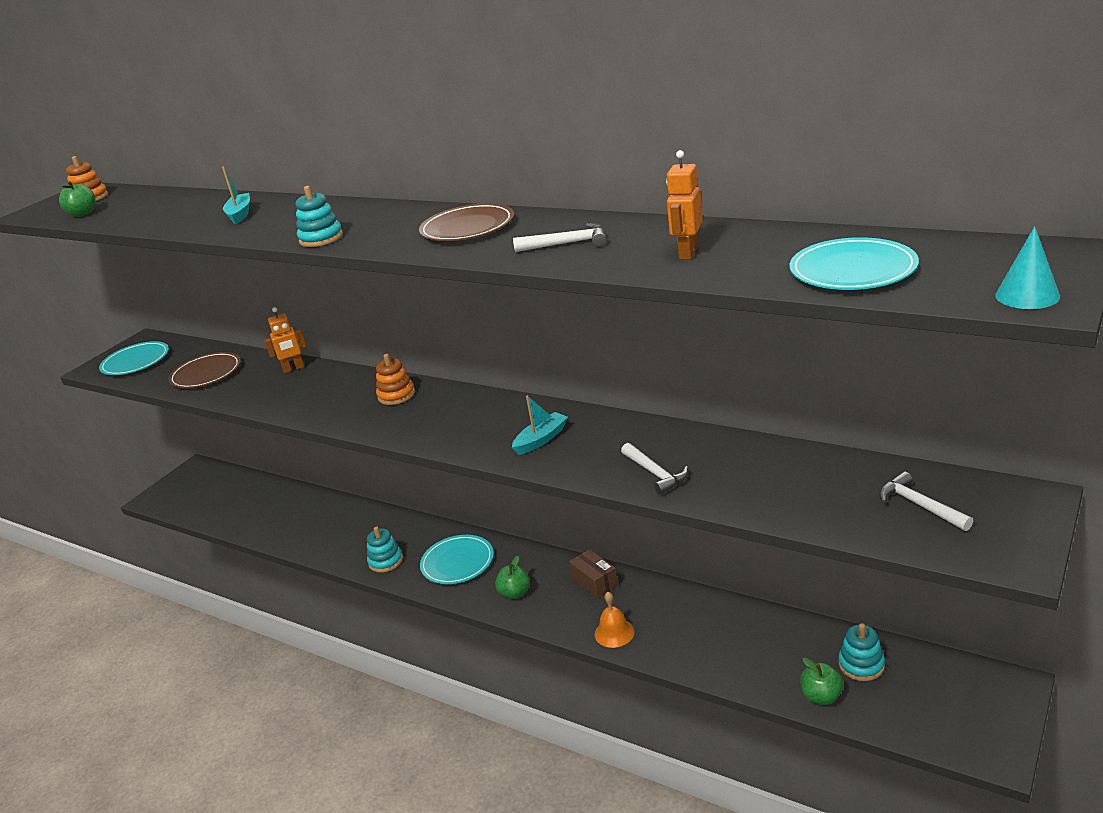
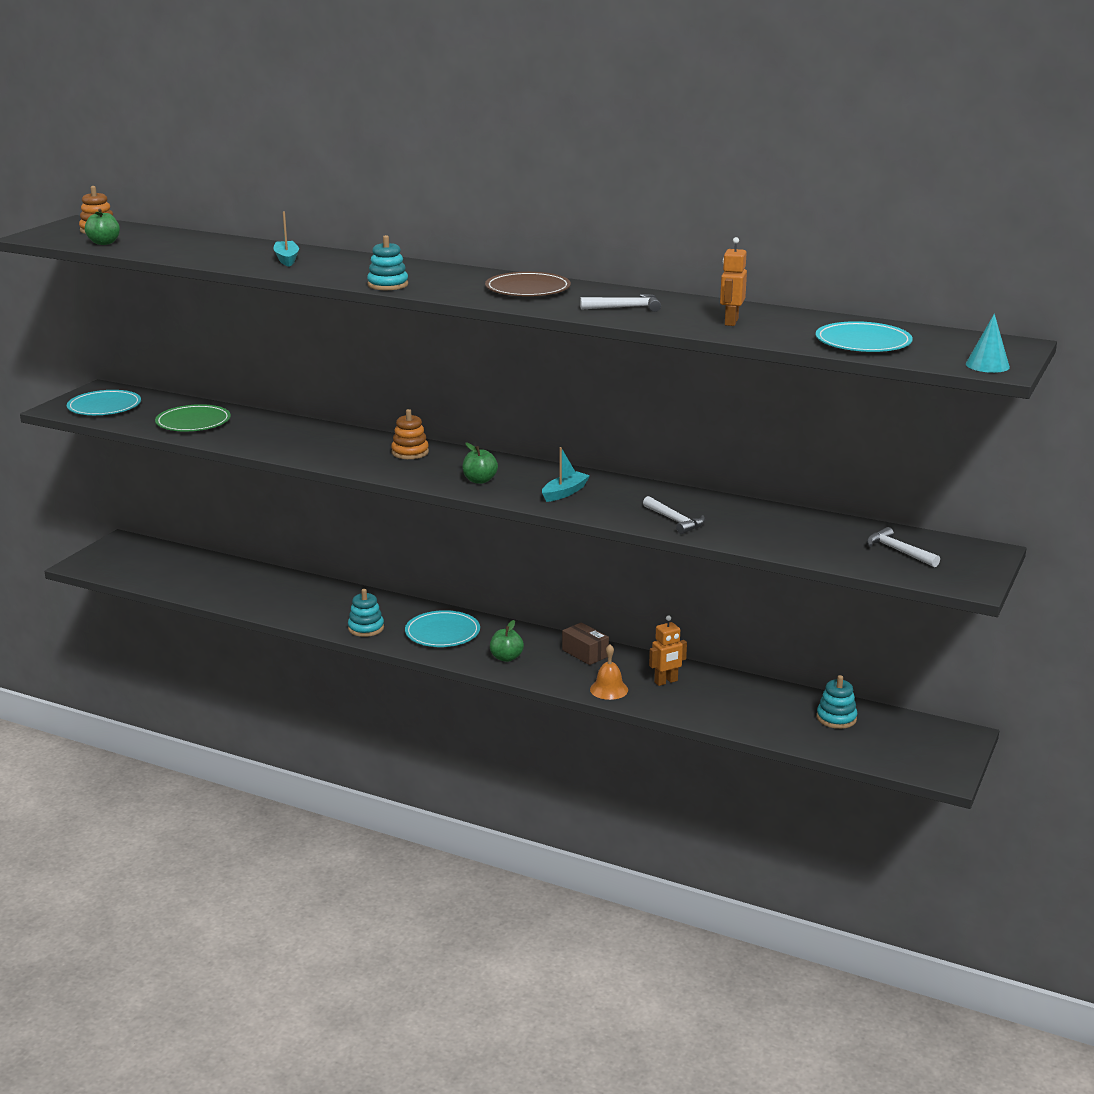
camera: 10 degrees left, 5 degrees down
brown plate [168,352,241,388] -> green plate [155,404,231,431]
orange robot [264,307,306,373] -> orange robot moved to [649,615,687,686]
green apple [800,657,844,705] -> green apple moved to [462,443,498,484]

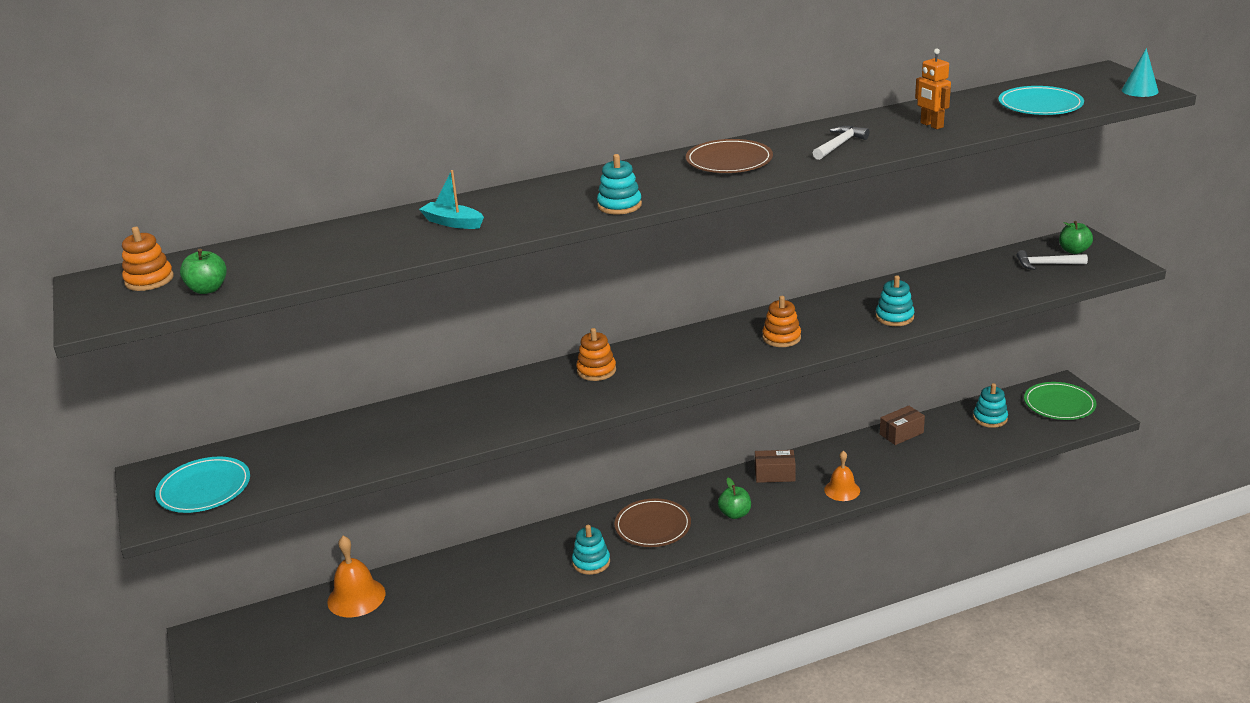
camera: 45 degrees left, 5 degrees up
green plate [155,404,231,431] -> green plate moved to [1024,382,1096,420]
turquoise plate [405,610,480,647] -> brown plate [615,498,691,547]
green apple [462,443,498,484] -> green apple moved to [1059,221,1093,254]
turquoise boat [542,447,590,502] -> orange stacking toy [762,296,801,347]
white hammer [643,496,705,534] -> turquoise stacking toy [876,275,915,326]
orange robot [649,615,687,686] -> none
none -> orange bell [327,536,385,617]
none -> brown box [880,405,925,445]

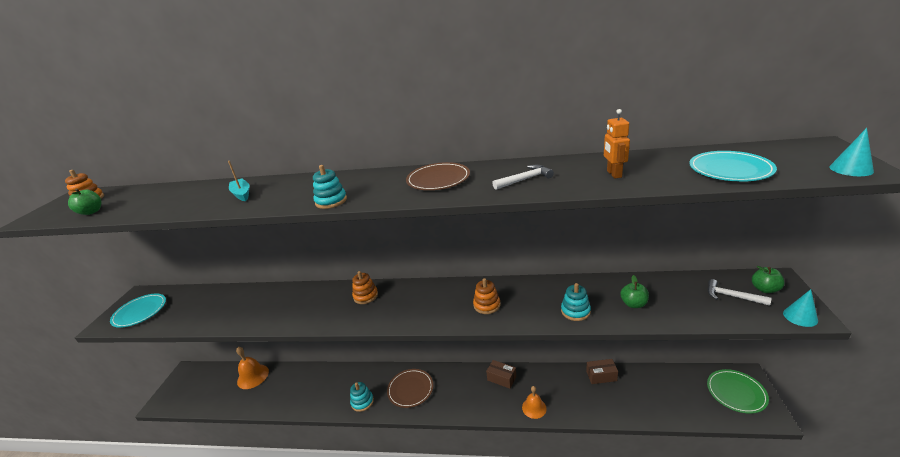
camera: 30 degrees right, 0 degrees up
green apple [718,478,751,519] -> green apple moved to [620,275,649,308]
turquoise stacking toy [973,383,1008,428] -> none
none -> turquoise cone [783,289,818,327]

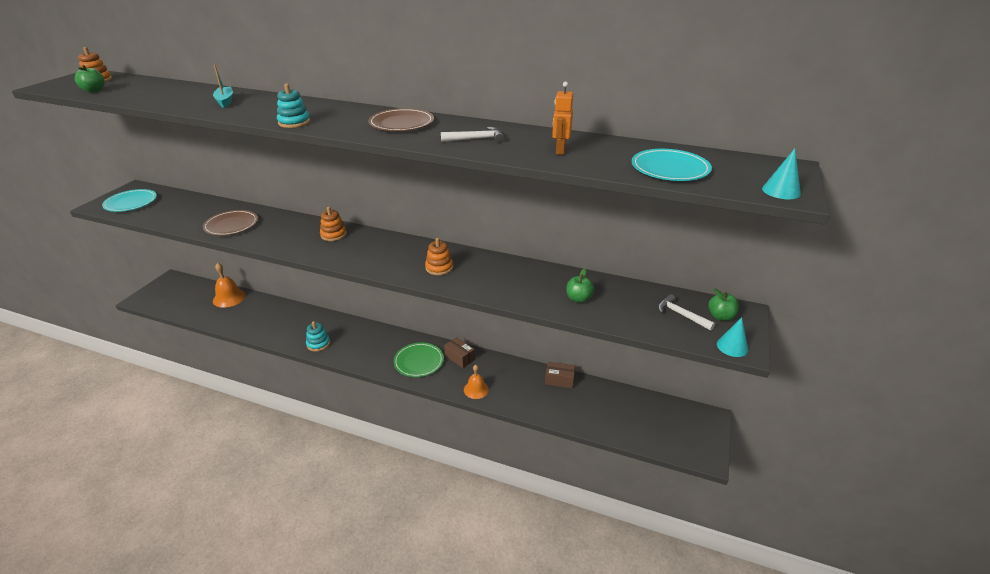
camera: 10 degrees right, 5 degrees up
brown plate [387,369,433,408] -> brown plate moved to [203,210,258,236]
turquoise stacking toy [561,283,591,321] -> none
green plate [707,369,769,414] -> green plate moved to [393,343,444,377]

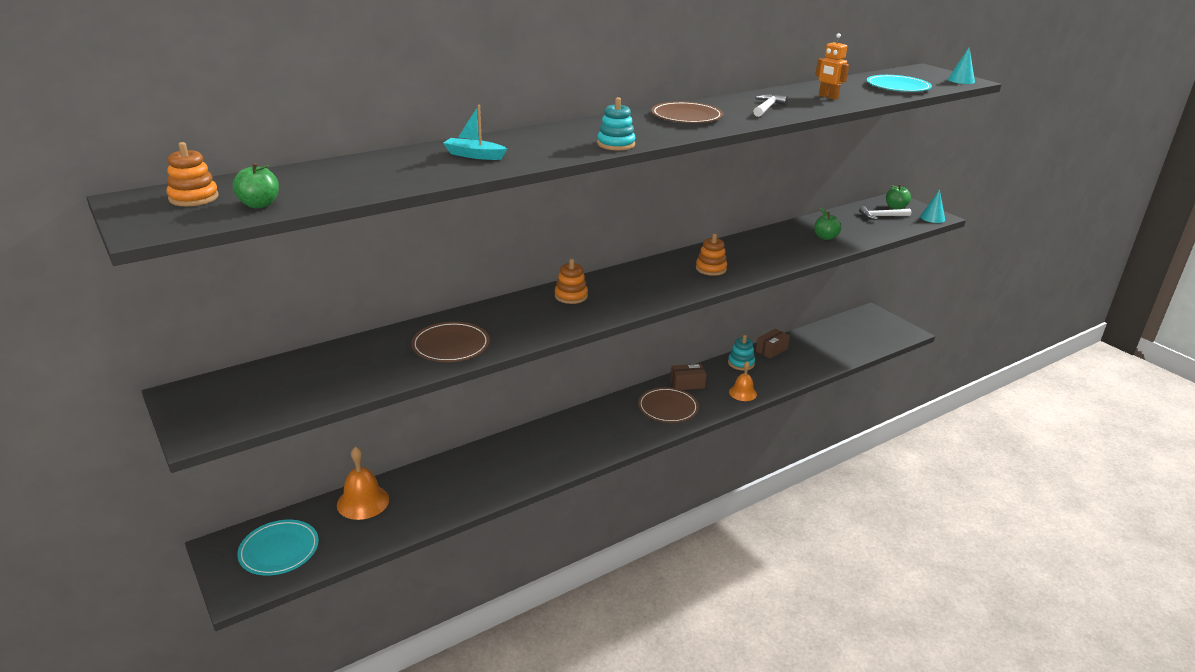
camera: 55 degrees left, 5 degrees down
turquoise plate [102,189,157,212] -> turquoise plate moved to [237,520,319,575]
turquoise stacking toy [306,321,330,352] -> turquoise stacking toy moved to [728,335,755,370]
green plate [393,343,444,377] -> brown plate [638,387,699,423]

